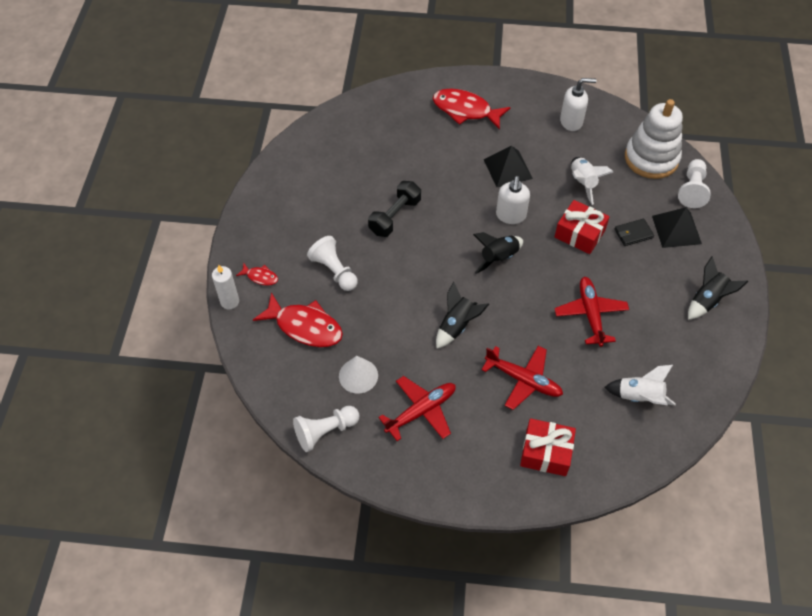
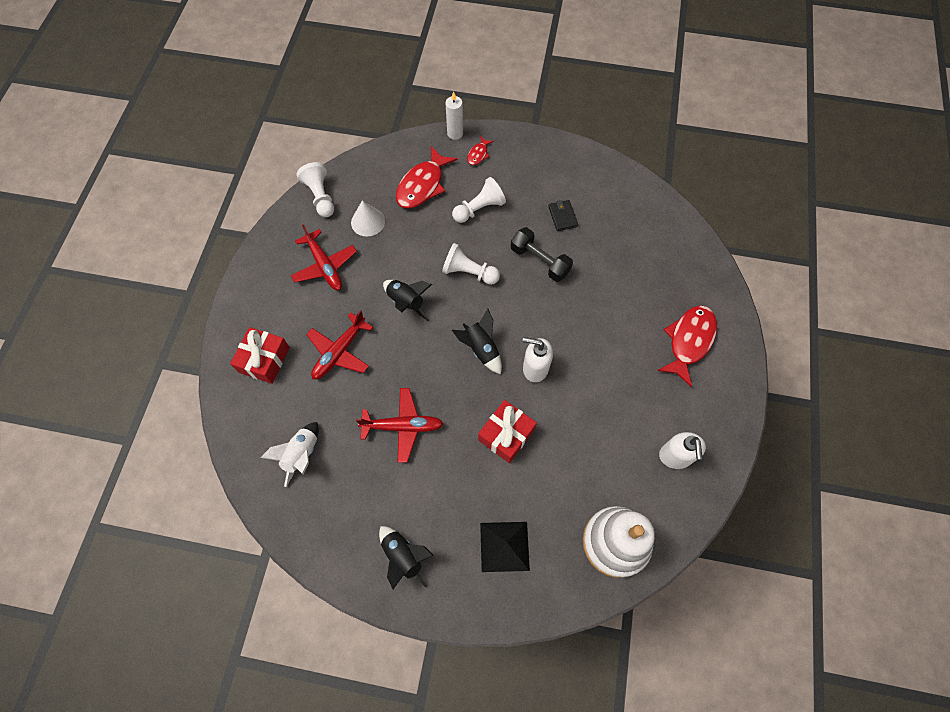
camera: 95 degrees right, 10 degrees up
black pyramid [484,146,533,187] -> none
white rocket [571,157,613,205] -> none
black wallet [615,219,654,246] -> black wallet moved to [548,200,578,231]
white pawn [678,159,711,208] -> white pawn moved to [442,243,500,285]

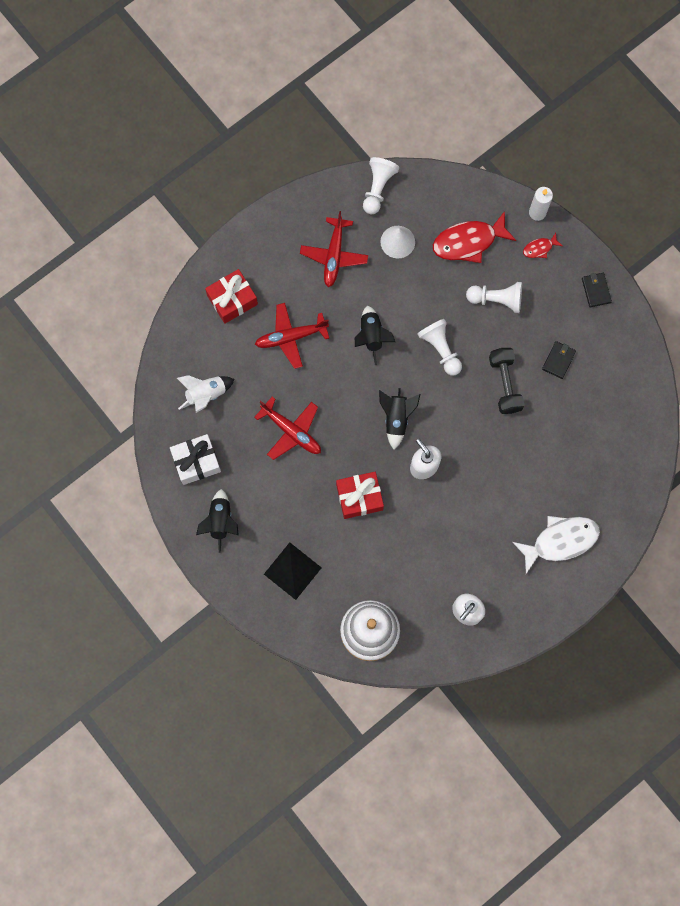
camera: 40 degrees right, 10 degrees up
red fish [657,305,717,387] -> white fish [512,516,600,574]
none -> white gift [170,434,221,485]
none -> black wallet [582,273,612,307]

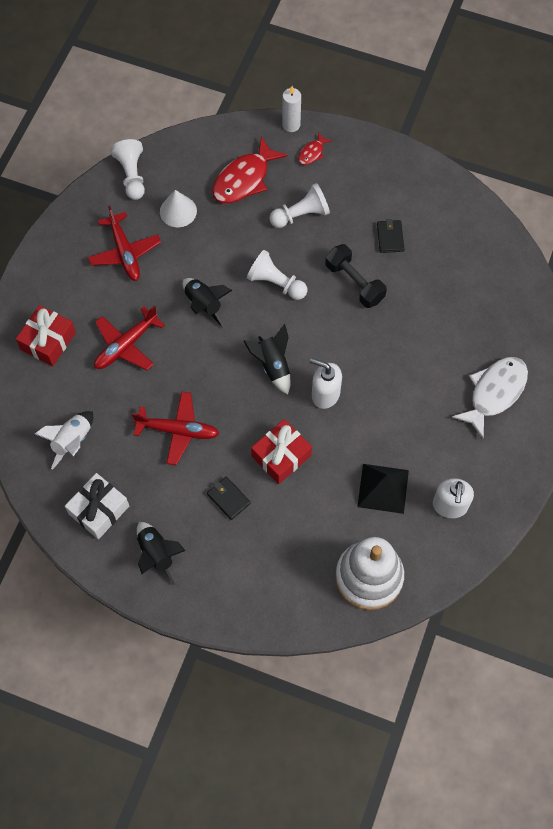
camera: 30 degrees left, 10 degrees down
black pyramid [264,542,322,600] -> black pyramid moved to [358,464,409,514]
black wallet [582,273,612,307] -> black wallet moved to [207,476,251,520]

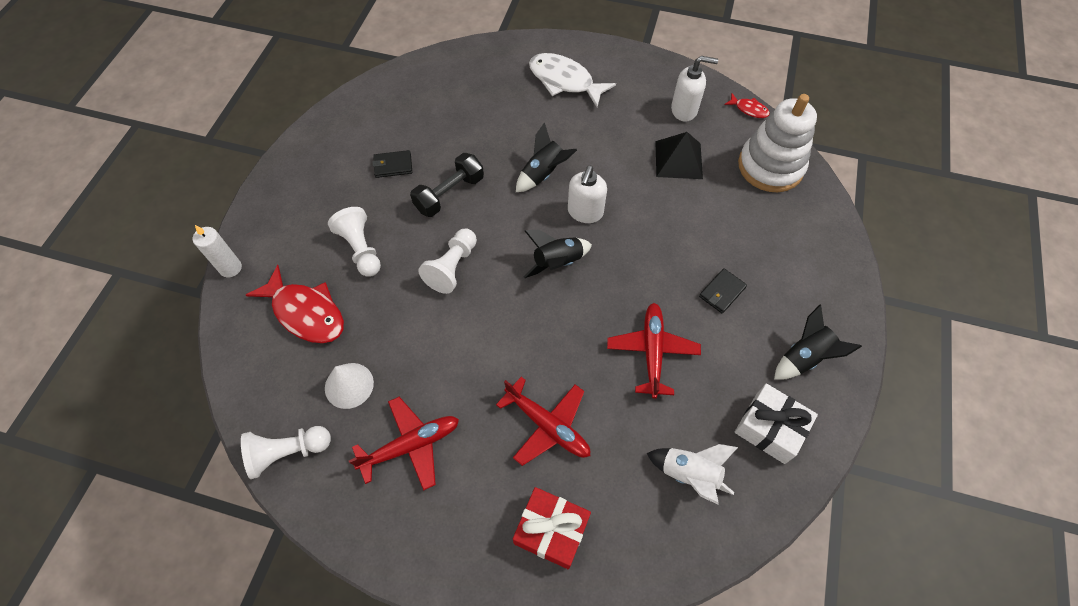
camera: 95 degrees left, 5 degrees down
black rocket [183,278,232,328] -> black rocket moved to [516,122,577,192]
red gift [251,419,312,484] -> none
red fish [298,132,332,165] -> red fish moved to [724,93,770,118]

